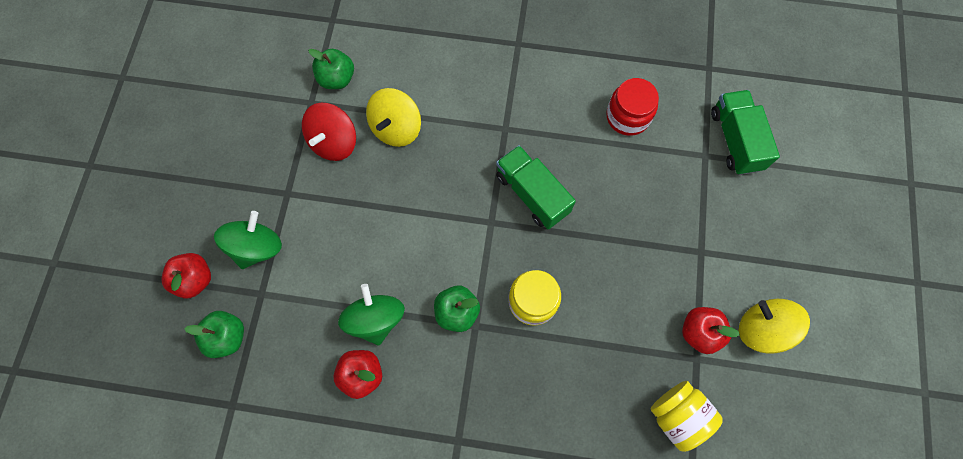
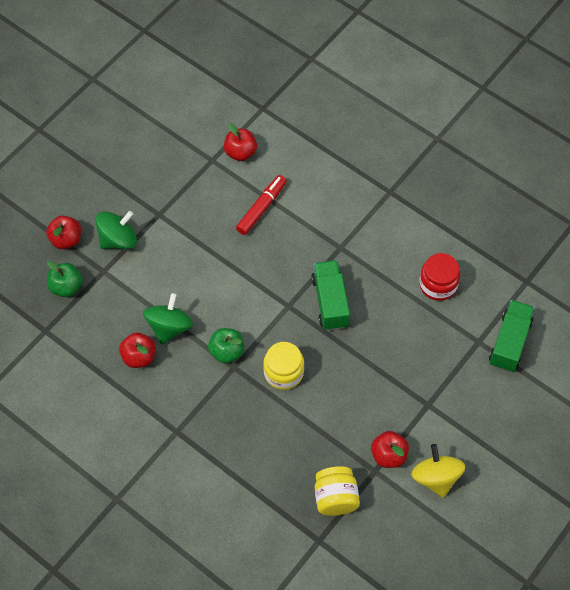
camera: 30 degrees right, 10 degrees down
red spinning top [302,103,356,161] -> none
green apple [308,49,354,89] -> red apple [224,123,257,161]
yellow spinning top [366,88,421,147] -> red marker [236,175,287,235]

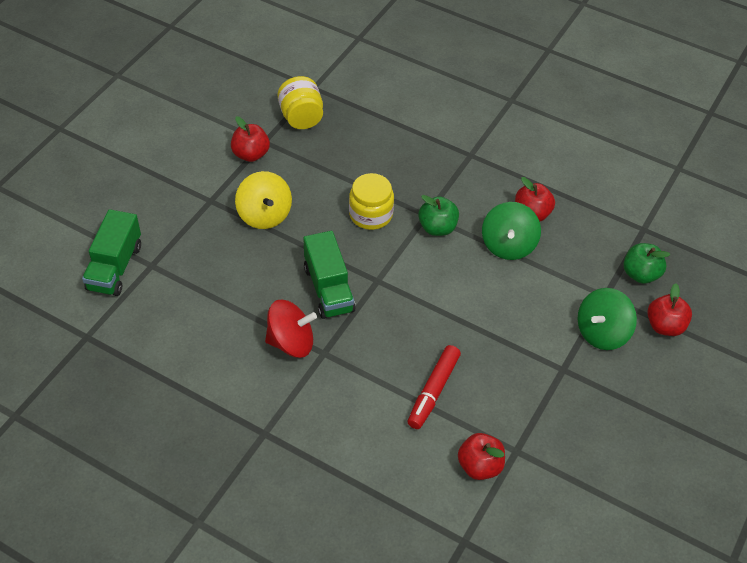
camera: 170 degrees right, 10 degrees down
yellow spinning top [411,444,465,498] -> yellow spinning top moved to [235,171,292,229]
red jar [419,253,460,301] -> none
none -> red spinning top [265,300,317,358]

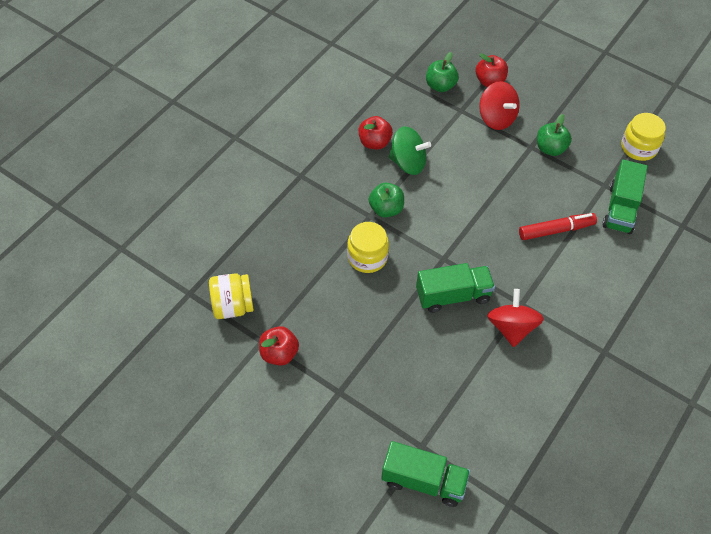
camera: 85 degrees left, 5 degrees up
yellow spinning top [235,171,292,229] -> none
red marker [408,345,461,429] -> red marker turned 45 degrees counterclockwise [519,213,597,240]
red apple [458,433,505,480] -> green truck [602,160,647,234]
green spinning top [578,288,637,350] -> red spinning top [479,81,520,130]
none -> green apple [537,114,572,156]
none -> yellow jar [621,113,666,161]

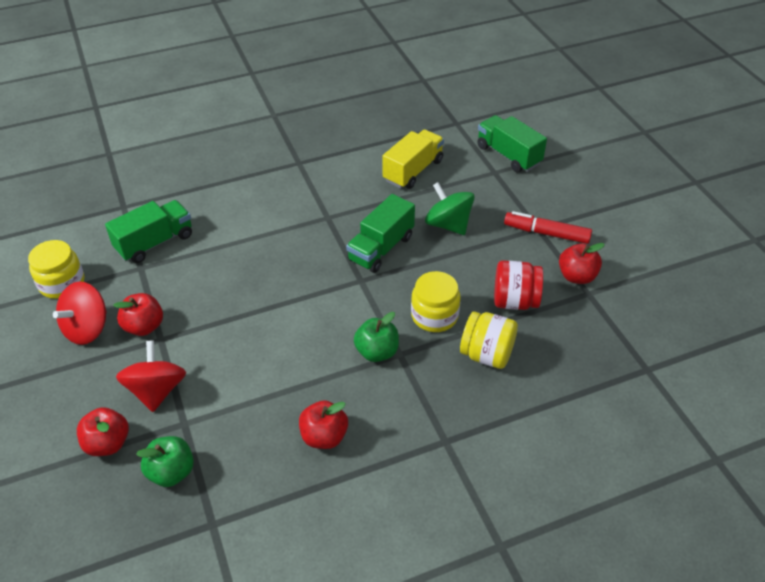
camera: 145 degrees left, 10 degrees down
yellow jar [209,273,254,319] -> yellow jar moved to [460,311,518,369]
green spinning top [389,126,431,175] -> green spinning top moved to [425,182,475,235]
green truck [416,263,495,313] -> green truck turned 75 degrees counterclockwise [346,194,415,273]
red spinning top [487,289,544,347] -> red spinning top moved to [53,281,107,345]
red marker [519,213,597,240] -> red marker moved to [504,211,592,244]
green apple [537,114,572,156] -> red apple [113,293,163,336]
none -> yellow truck [383,129,444,189]
none -> red jar [494,260,543,310]

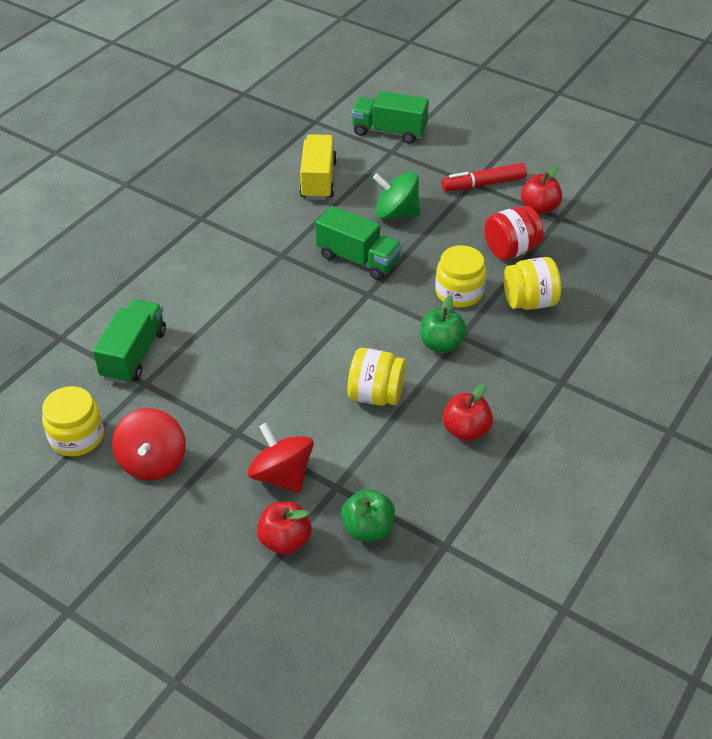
camera: 35 degrees left, 0 degrees up
red apple [113,293,163,336] -> none
green truck [346,194,415,273] -> green truck turned 60 degrees counterclockwise [315,206,402,280]
none -> yellow jar [348,348,406,406]

